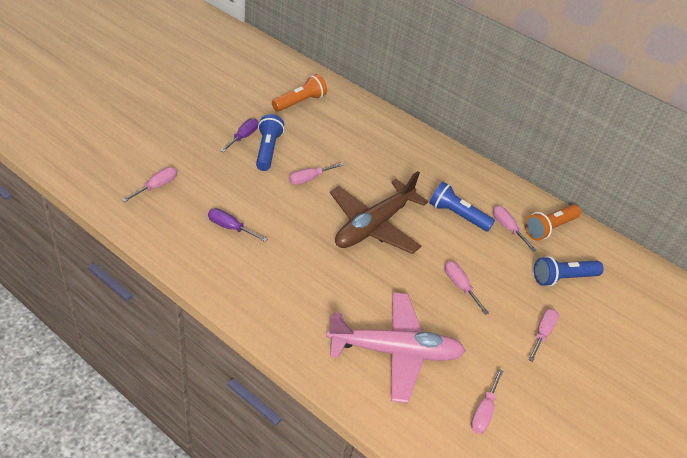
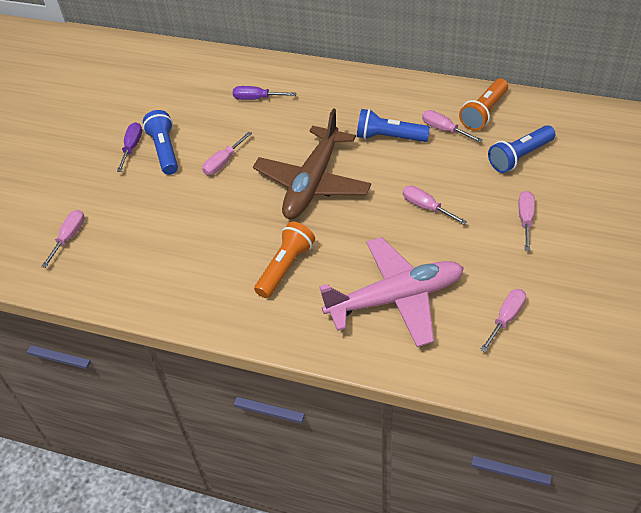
camera: 10 degrees left, 5 degrees up
purple screwdriver [208,208,267,242] -> purple screwdriver moved to [233,86,296,100]
orange flashlight [272,74,327,112] -> orange flashlight moved to [254,222,315,298]
pink screwdriver [471,369,503,434] -> pink screwdriver turned 150 degrees counterclockwise [480,289,526,352]

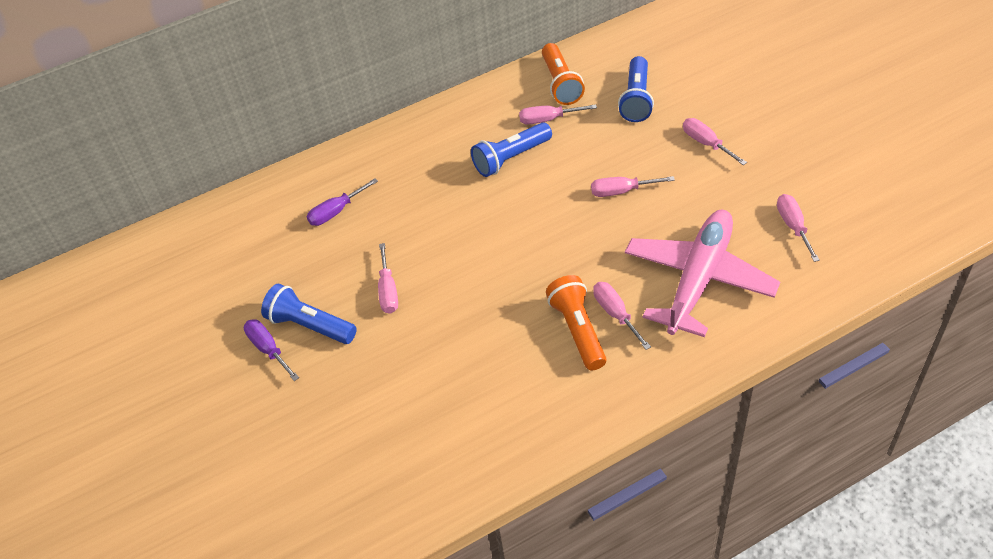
camera: 45 degrees left, 0 degrees up
pink screwdriver [41,210,85,268] -> pink screwdriver moved to [593,282,651,350]
brown plane [253,108,371,219] -> none

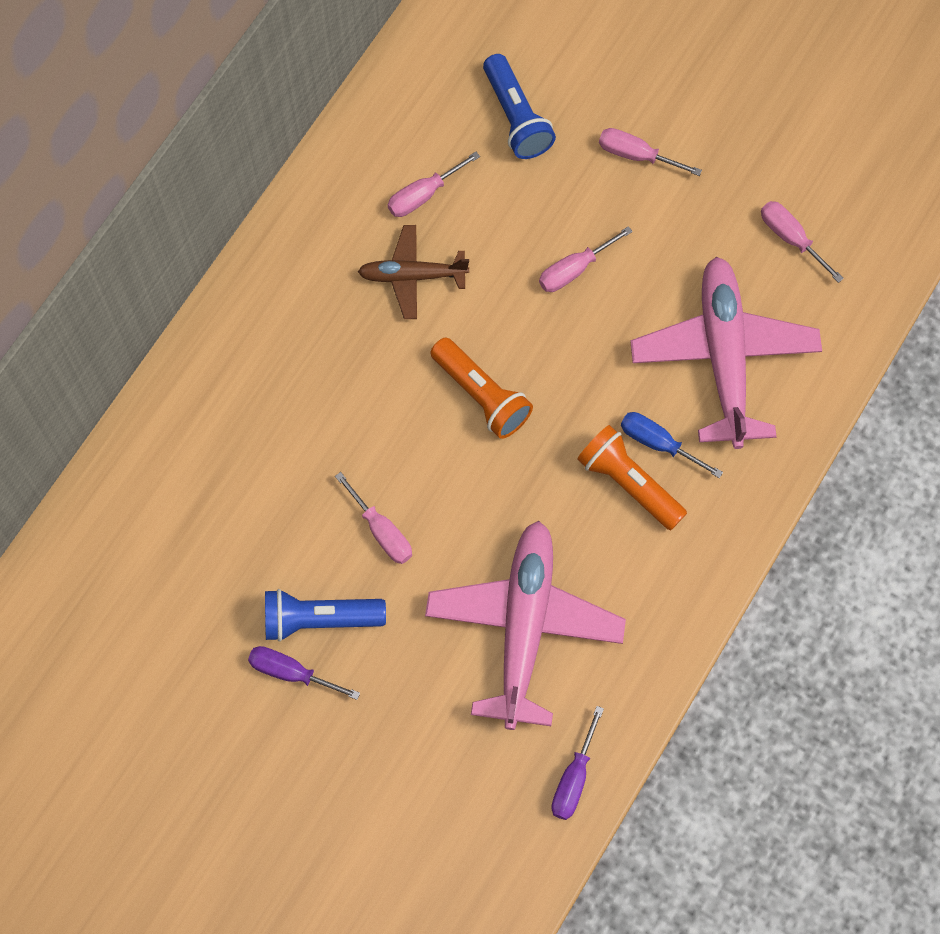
camera: 35 degrees left, 20 degrees up
purple screwdriver [307,178,378,226] -> purple screwdriver moved to [551,706,604,820]
blue flashlight [471,122,552,177] -> brown plane [358,225,469,319]
orange flashlight [542,43,585,105] -> orange flashlight moved to [430,337,533,439]
pink screwdriver [593,282,651,350] -> blue screwdriver [621,412,723,478]
none -> pink plane [425,521,626,730]

